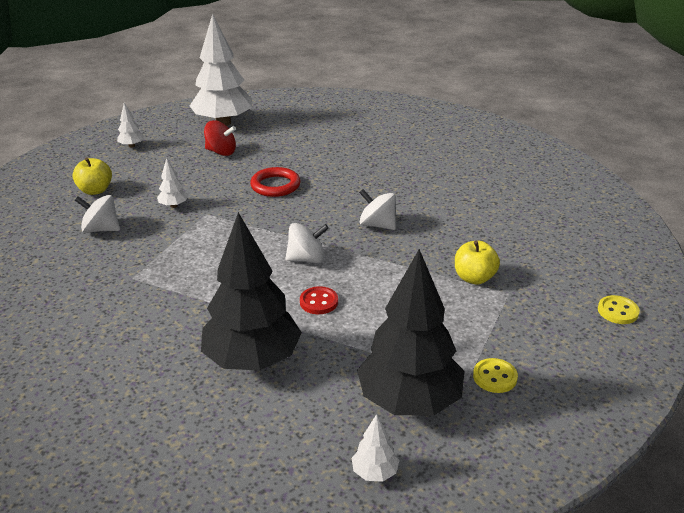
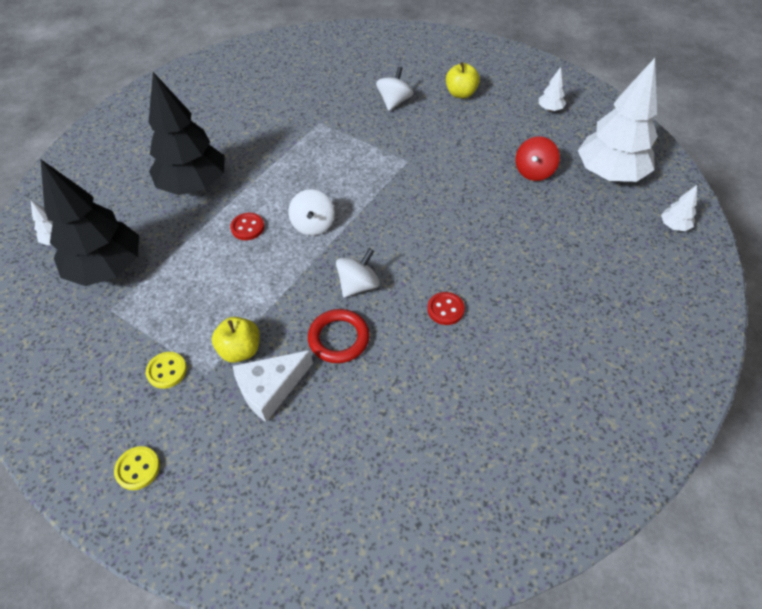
camera: 100 degrees right, 20 degrees up
white tree [157,158,188,208] -> white tree moved to [661,185,697,231]
red ring [250,167,301,197] -> red ring moved to [308,309,370,363]
yellow button [473,358,518,393] -> yellow button moved to [146,352,187,389]
none -> white cheese [233,350,313,422]
none -> red button [427,292,465,325]

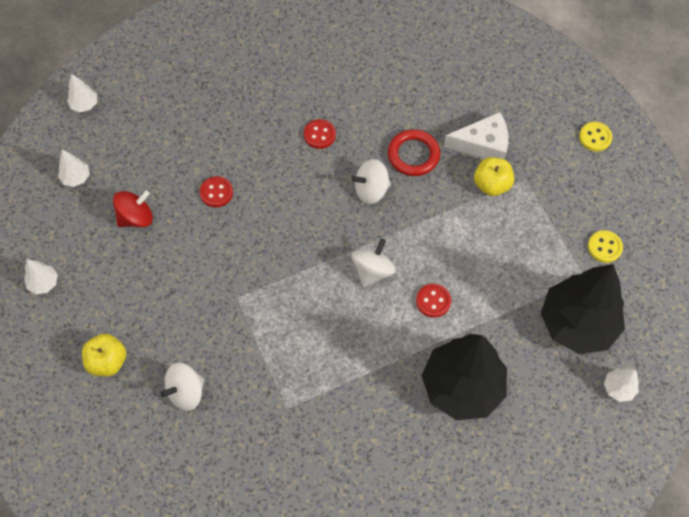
camera: 150 degrees left, 10 degrees up
yellow button [146,352,187,389] -> yellow button moved to [588,230,623,263]
white tree [578,58,658,182] -> white tree [58,149,90,187], size x0.41
none -> red button [200,176,233,207]

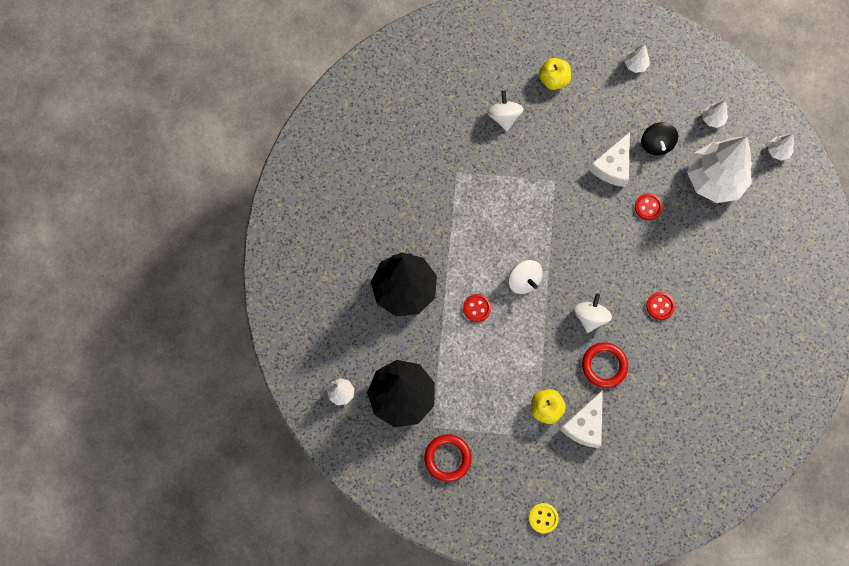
camera: 120 degrees right, 10 degrees up
red spinning top [113,190,153,227] -> black spinning top [641,122,678,155]
yellow button [588,230,623,263] -> red ring [424,434,472,482]
none -> white cheese [589,132,630,187]
none -> white tree [687,136,752,203]

